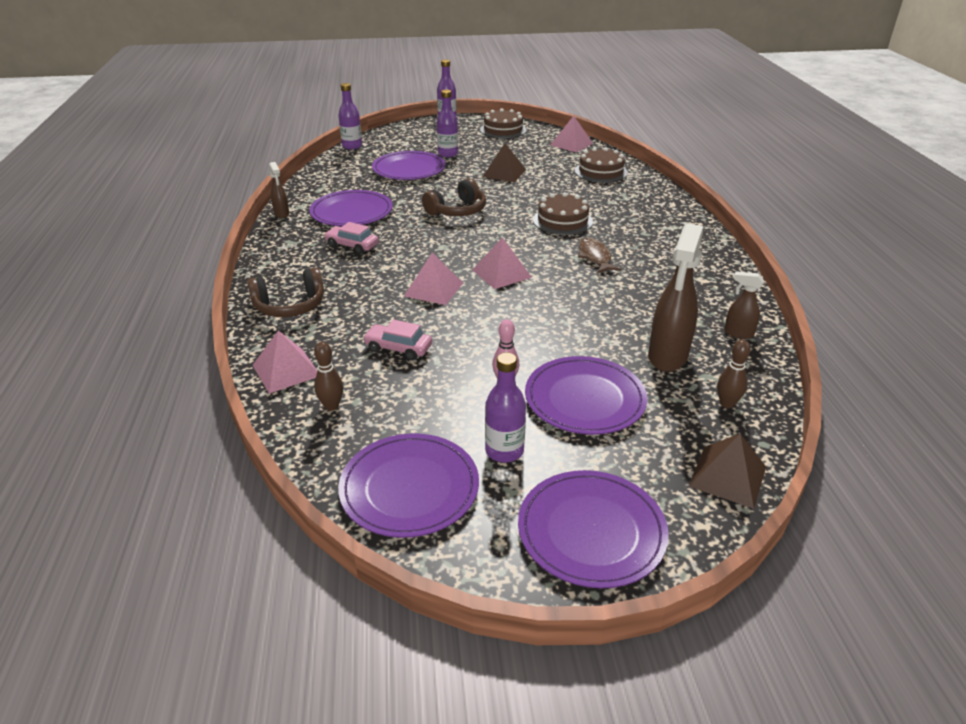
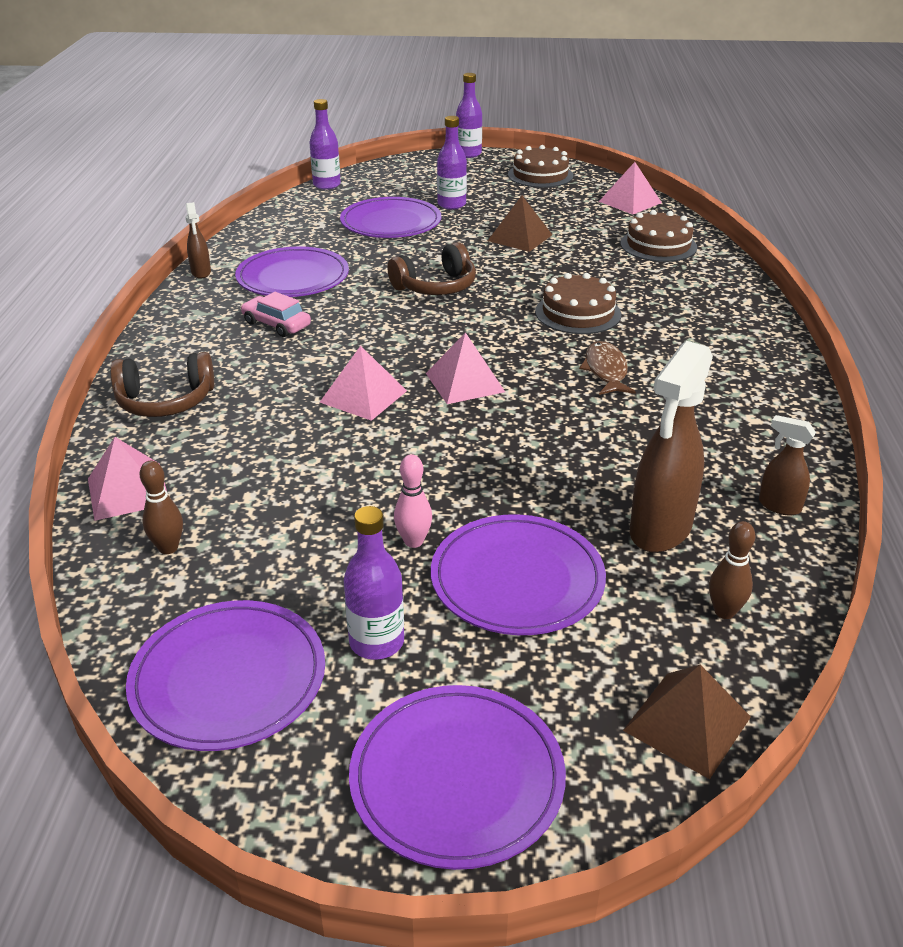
camera: 10 degrees right, 0 degrees up
pink car [363,319,432,360] -> none

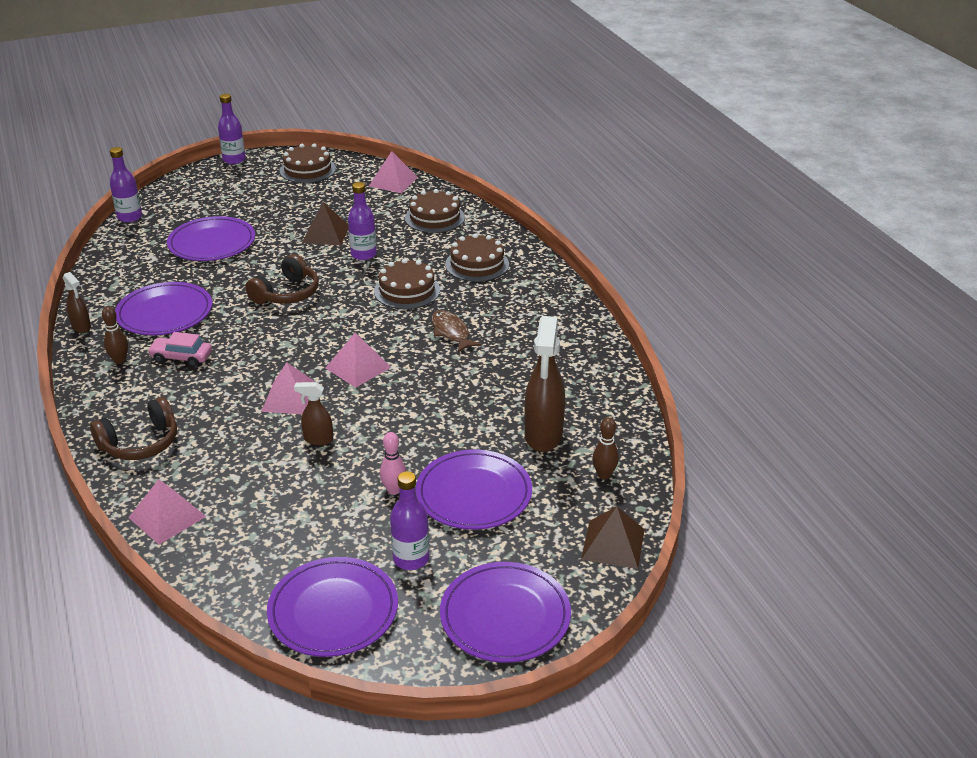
camera: 25 degrees left, 0 degrees up
brown bowling pin [140,461,183,554] -> brown bowling pin moved to [102,306,128,364]
purple bottle [437,116,467,209] -> purple bottle moved to [348,182,377,260]
brown spray bottle [759,415,816,515] -> brown spray bottle moved to [294,382,333,445]
none -> brown cake [445,233,509,282]

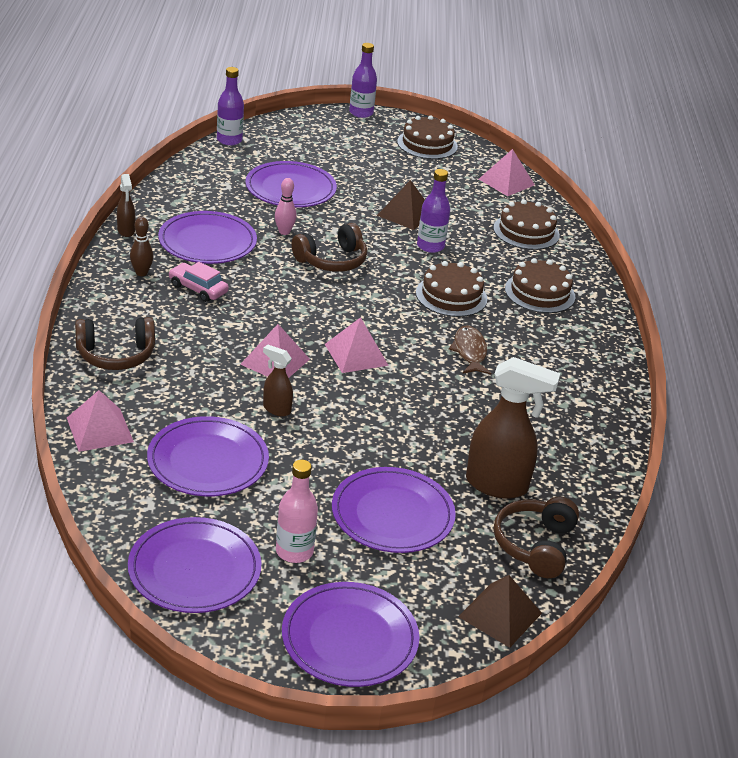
camera: 20 degrees right, 0 degrees up
pink bowling pin [380,432,406,495] -> pink bowling pin moved to [275,178,297,235]
purple bottle [390,471,430,570] -> pink bottle [276,460,318,563]
brown spray bottle [524,316,565,452] -> brown spray bottle turned 105 degrees counterclockwise [466,357,560,499]
brown bowling pin [593,417,619,479] -> brown headphones [494,497,579,578]
none -> purple plate [147,416,269,496]

